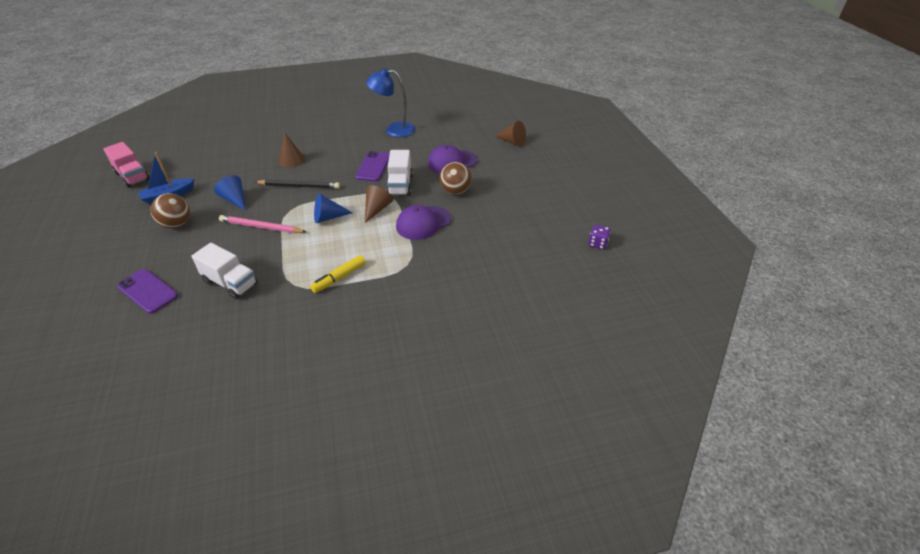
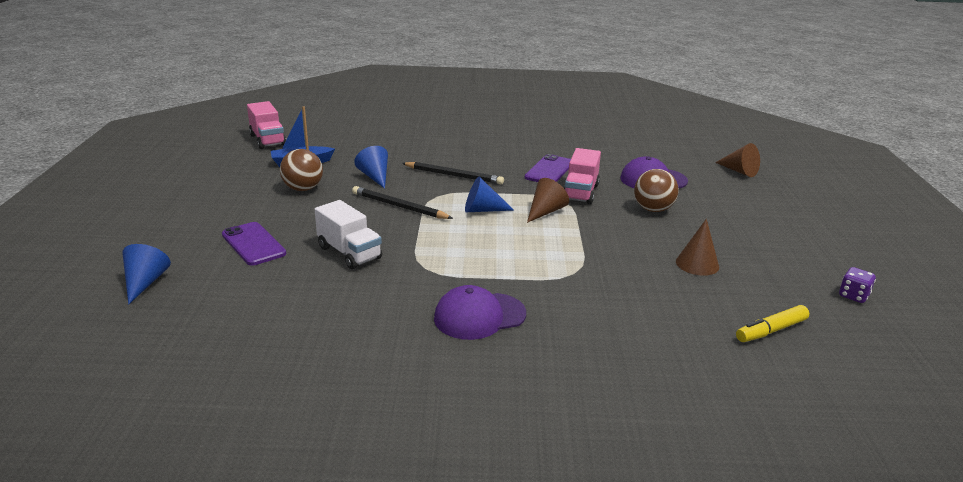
camera: 15 degrees right, 15 degrees down
pink pencil [219,215,306,233] -> black pencil [352,186,453,219]
brown cone [279,133,305,168] -> brown cone moved to [676,219,719,276]
yellow marker [310,255,366,293] -> yellow marker moved to [736,305,809,342]
blue lamp [366,68,415,137] -> none
white truck [387,150,413,196] -> pink truck [564,148,601,205]
purple cap [396,205,451,240] -> purple cap moved to [434,285,526,340]
none -> blue cone [122,244,171,305]

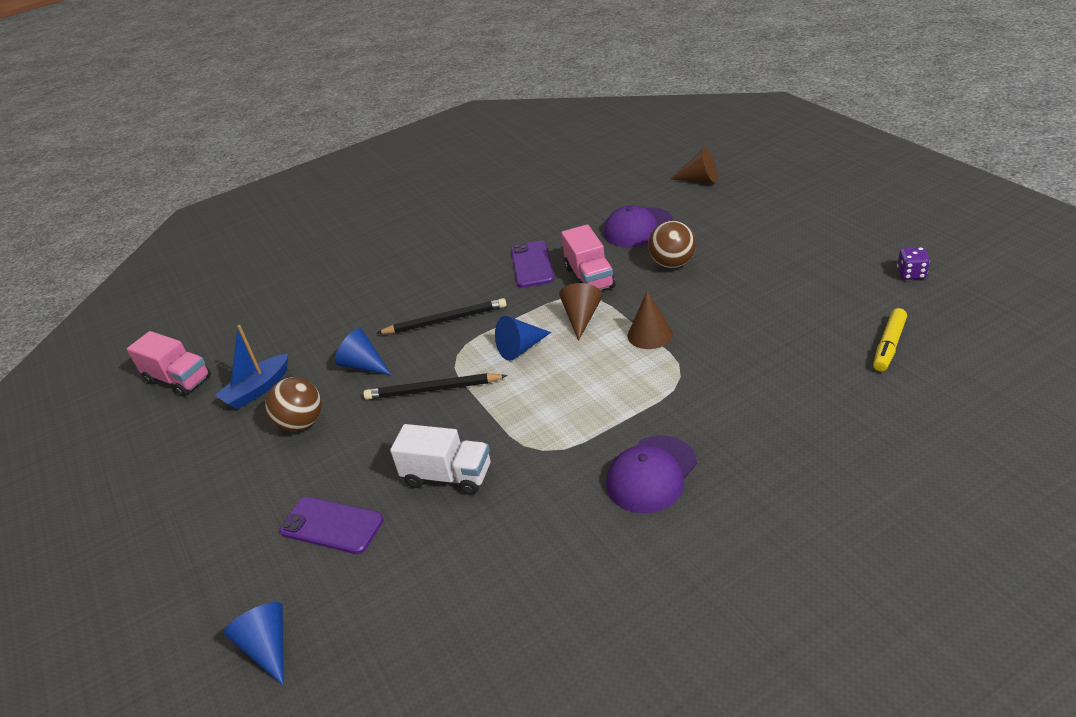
camera: 25 degrees left, 10 degrees up
brown cone [676,219,719,276] -> brown cone moved to [628,291,673,349]

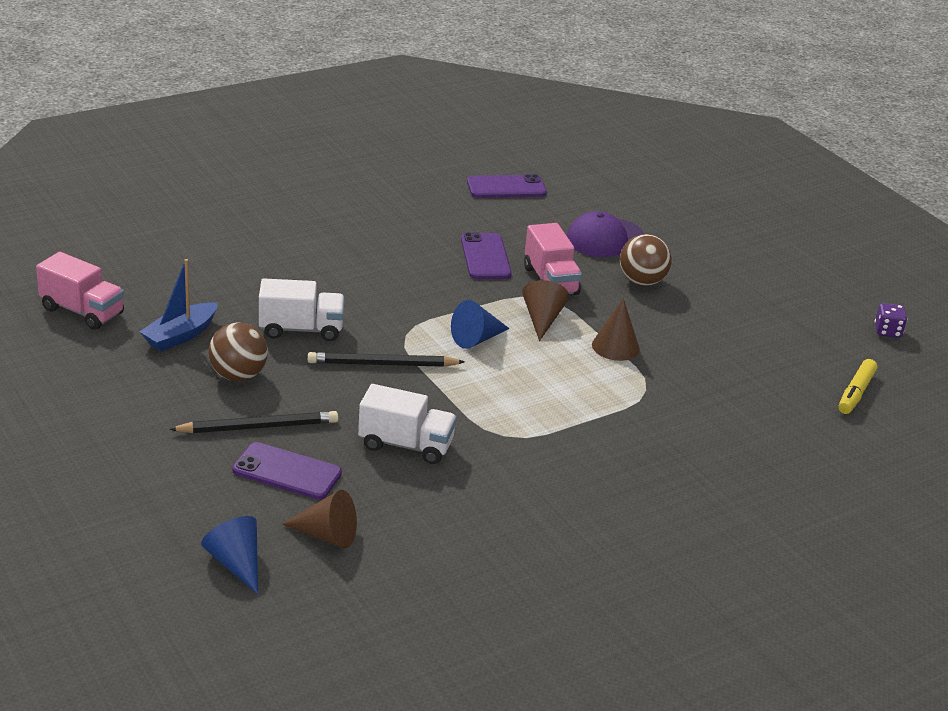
camera: 10 degrees left, 5 degrees down
blue cone [335,328,391,375] -> white truck [259,278,345,341]
black pencil [377,298,507,334] -> black pencil moved to [169,411,338,433]
purple cap [606,435,697,513] -> none
brown cone [670,148,717,183] -> brown cone moved to [282,490,357,548]
none -> purple phone [467,174,547,198]

